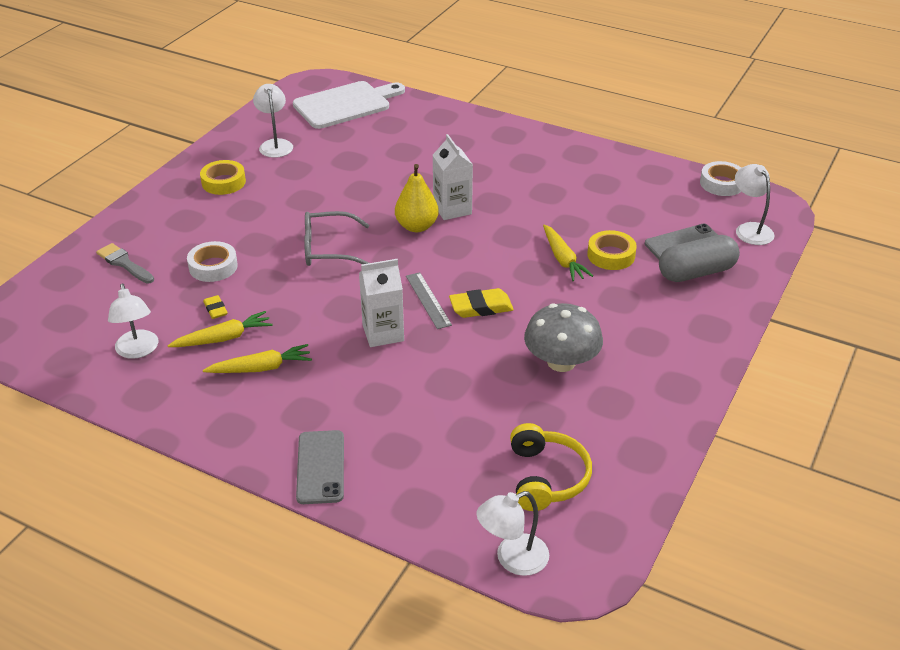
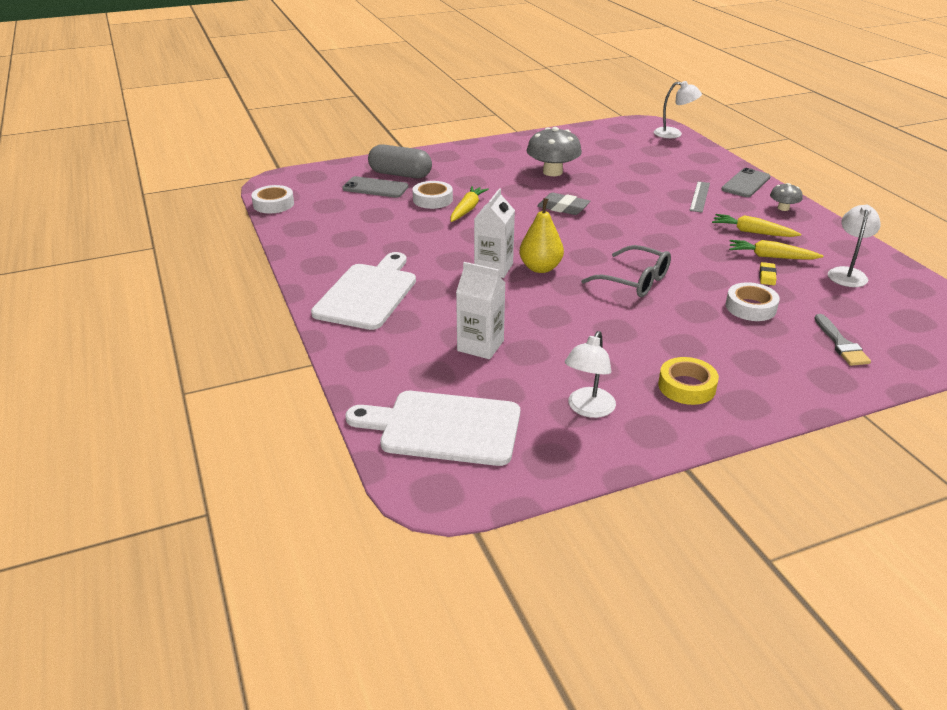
camera: 140 degrees left, 5 degrees down
white carton [359,259,404,347] -> white carton moved to [456,262,505,359]
grey ruler [406,272,452,329] -> grey ruler moved to [689,181,710,213]
yellow eraser [449,288,514,318] -> grey eraser [537,193,590,215]
yellow headphones [510,423,592,511] -> none
yellow tape [587,230,637,270] -> white tape [412,181,453,209]
white lamp [735,164,775,245] -> none
none -> white cutting board [311,252,416,330]
none -> grey mushroom [770,183,803,211]

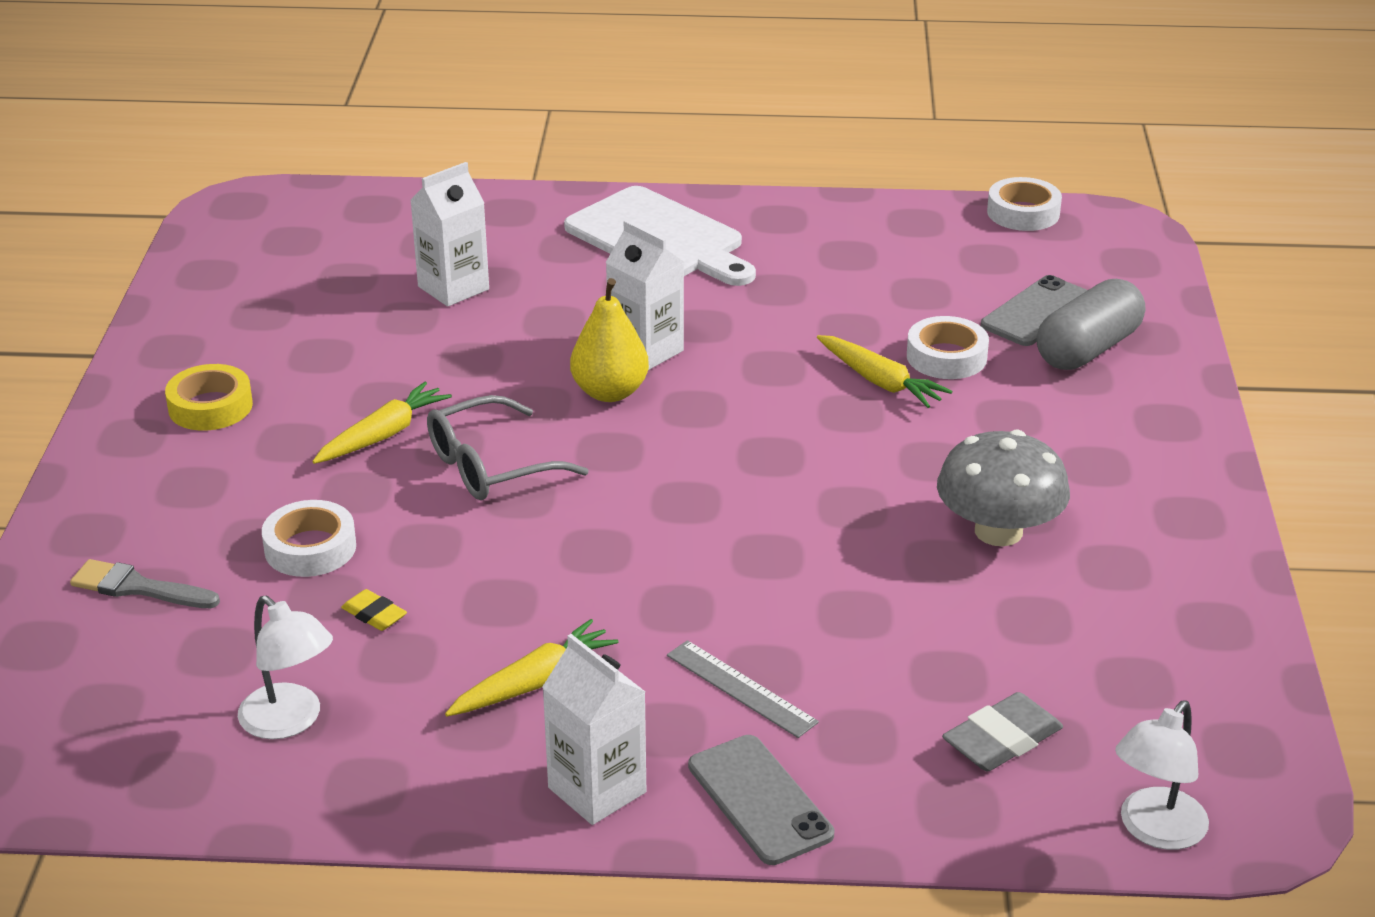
camera: 115 degrees right, 0 degrees up
white cutting board [346,391,520,466] -> none
grey eraser [537,193,590,215] -> grey eraser moved to [942,692,1063,771]
white lamp [565,331,616,418] -> none
yellow carrot [729,240,824,260] -> yellow carrot moved to [312,382,452,464]
grey mushroom [770,183,803,211] -> white carton [542,634,646,825]

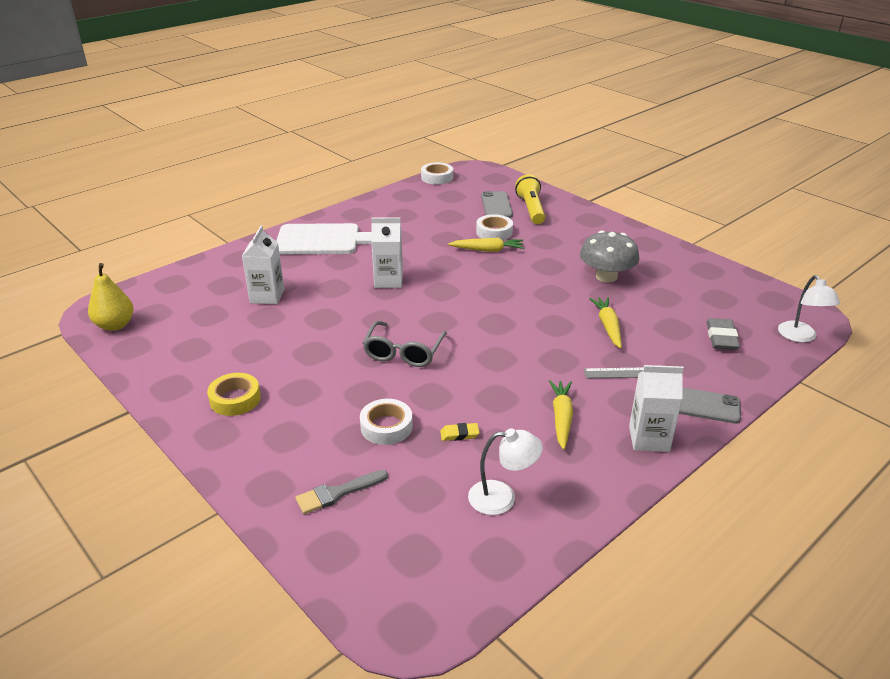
camera: 45 degrees left, 0 degrees up
yellow carrot [312,382,452,464] -> yellow carrot moved to [589,297,622,348]
yellow pear [570,278,649,402] -> yellow pear moved to [88,263,134,331]
grey capsule [1036,279,1145,370] -> yellow flashlight [515,174,545,224]

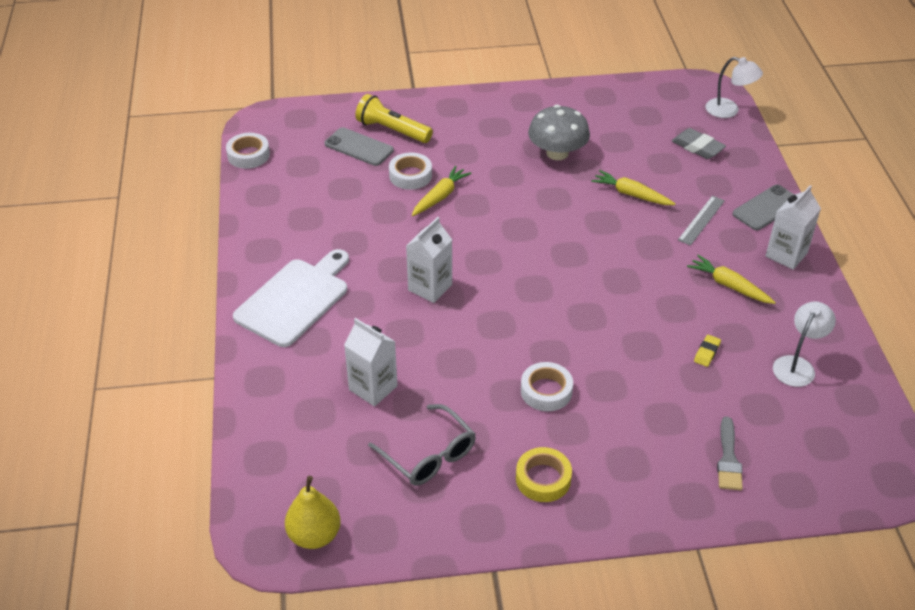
camera: 55 degrees left, 10 degrees up
white tape [360,399,413,445] -> white tape moved to [521,362,573,411]
grey glasses [363,321,447,367] -> grey glasses moved to [368,404,476,486]

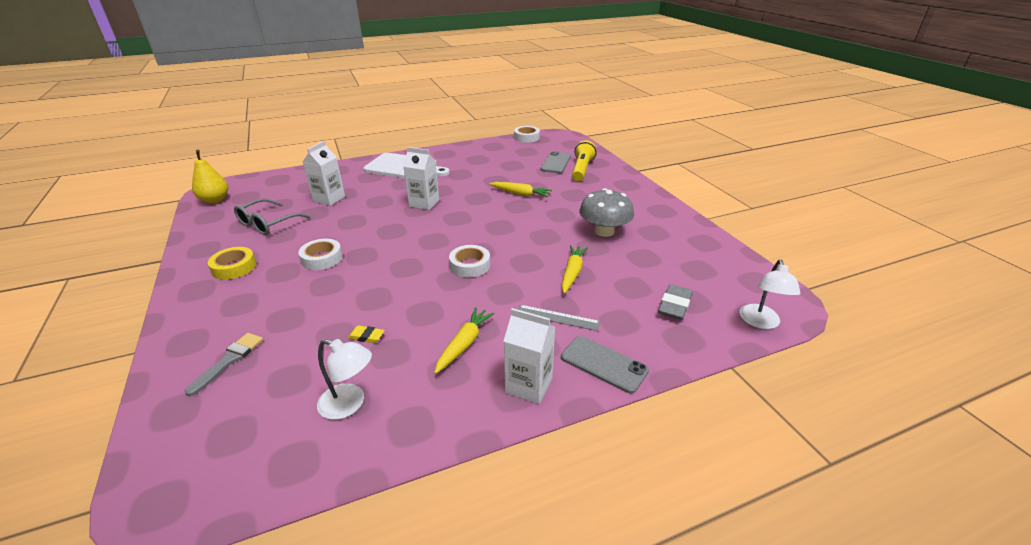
camera: 75 degrees right, 10 degrees down
white tape [389,152,432,190] -> white tape moved to [449,245,490,278]
grey brush [717,416,743,490] -> grey brush turned 120 degrees clockwise [185,333,263,396]

